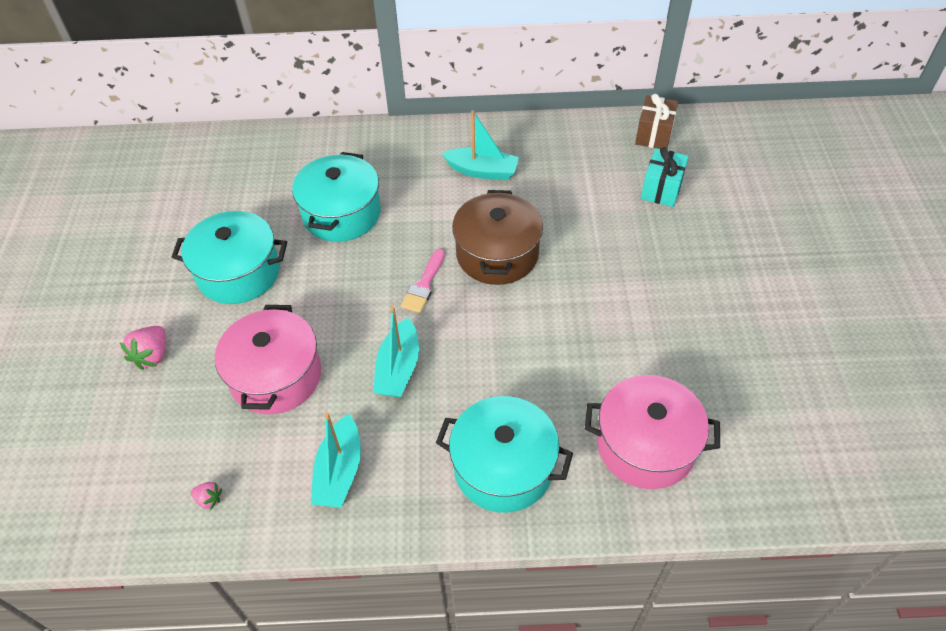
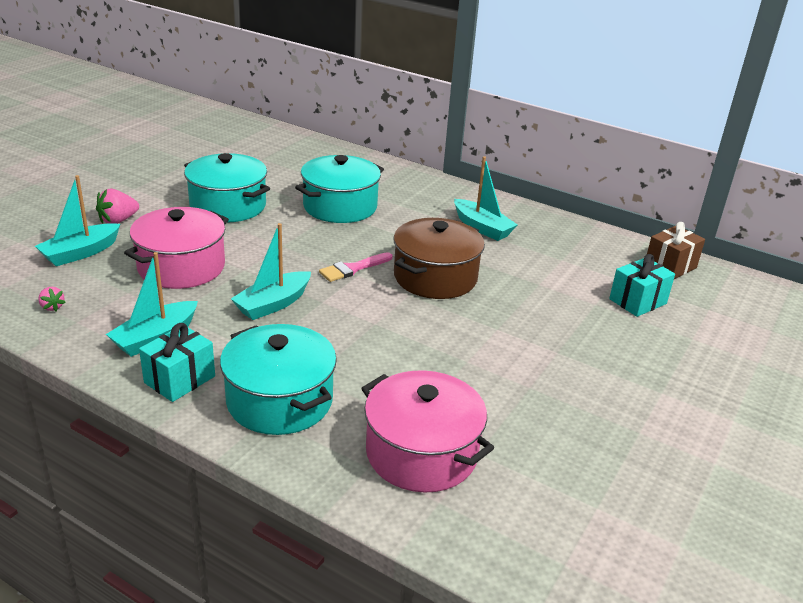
camera: 30 degrees right, 20 degrees down
none -> turquoise boat [35,175,120,266]
none -> turquoise gift [139,323,215,402]

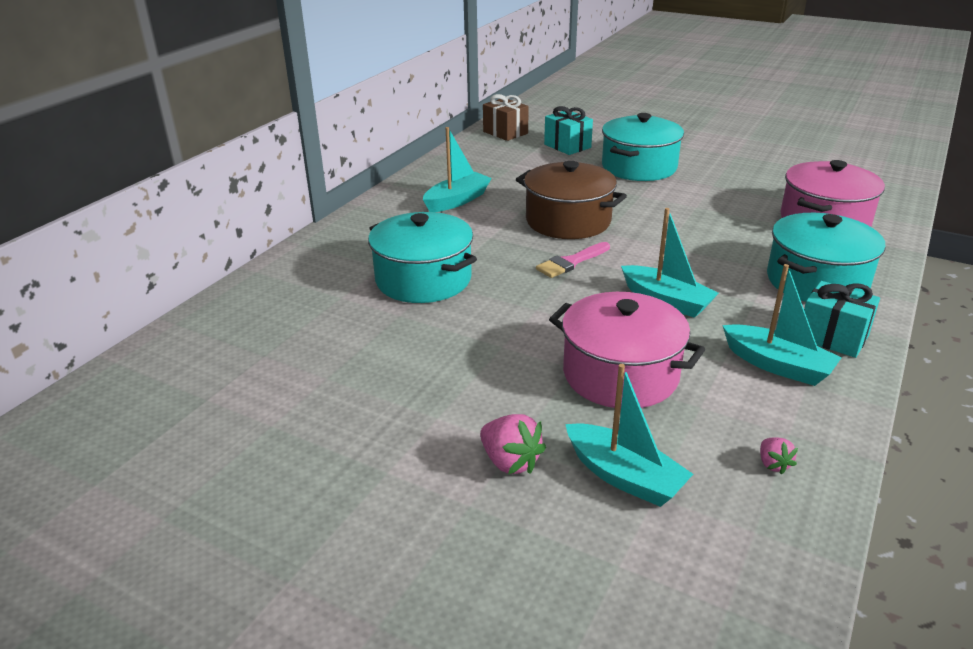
camera: 90 degrees left, 0 degrees up
pink strawberry [38,287,66,311] -> pink strawberry turned 120 degrees clockwise [760,438,798,475]
turquoise pot [184,153,270,223] -> turquoise pot moved to [602,113,684,181]
pink brush [319,252,393,282] -> pink brush turned 90 degrees clockwise [536,242,610,278]

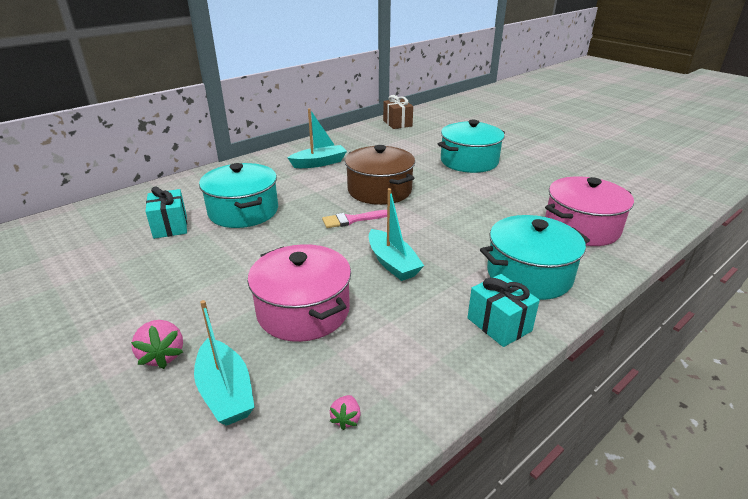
camera: 20 degrees right, 0 degrees up
turquoise gift [544,106,593,155] -> turquoise gift moved to [145,186,187,239]
turquoise boat [722,264,842,386] -> none

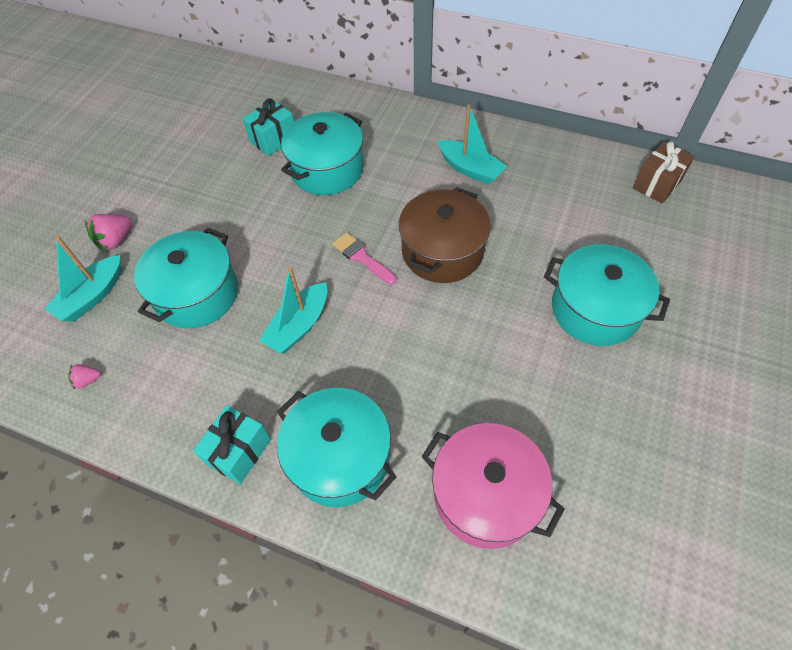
camera: 65 degrees right, 25 degrees up
pink pot [247,244,351,342] -> turquoise pot [134,228,238,328]

